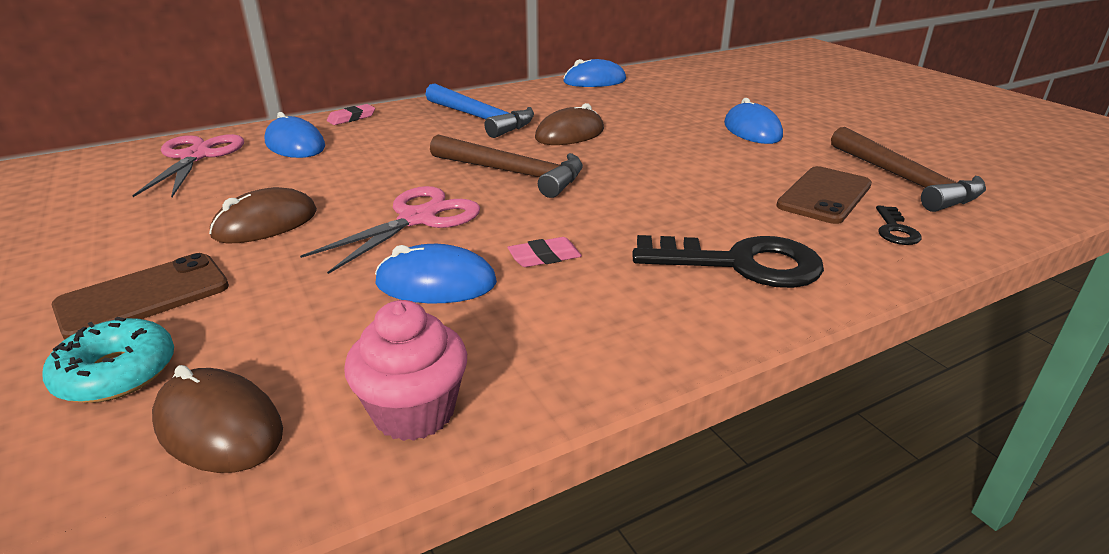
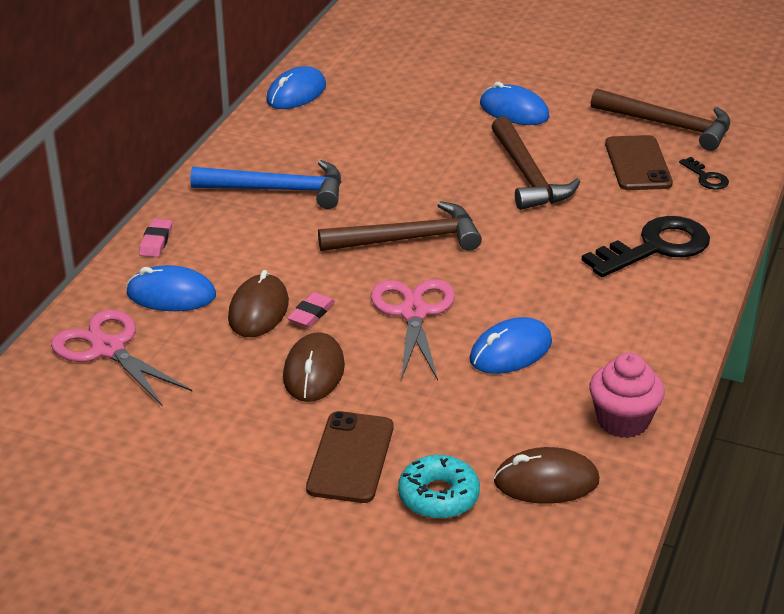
camera: 40 degrees left, 5 degrees up
pink eraser [507,237,582,267] -> pink eraser moved to [287,292,335,328]
brown mouse [535,103,604,145] -> brown mouse moved to [228,270,289,337]
none -> brown hammer [491,116,580,210]

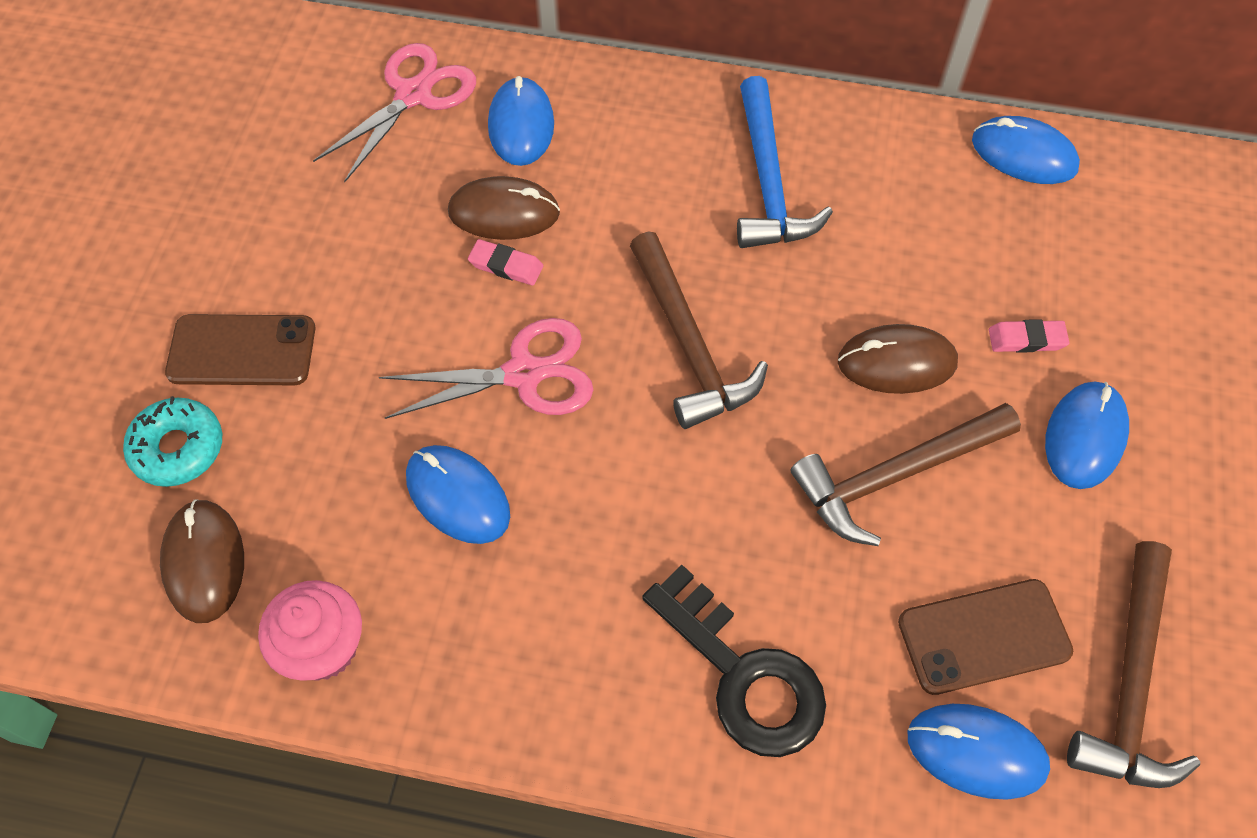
camera: 80 degrees right, 25 degrees up
pink eraser [139,219,172,257] -> pink eraser moved to [989,319,1070,353]
brown mouse [283,332,345,402] -> brown mouse moved to [838,324,958,394]
black key [679,157,729,190] -> blue mouse [908,704,1050,800]

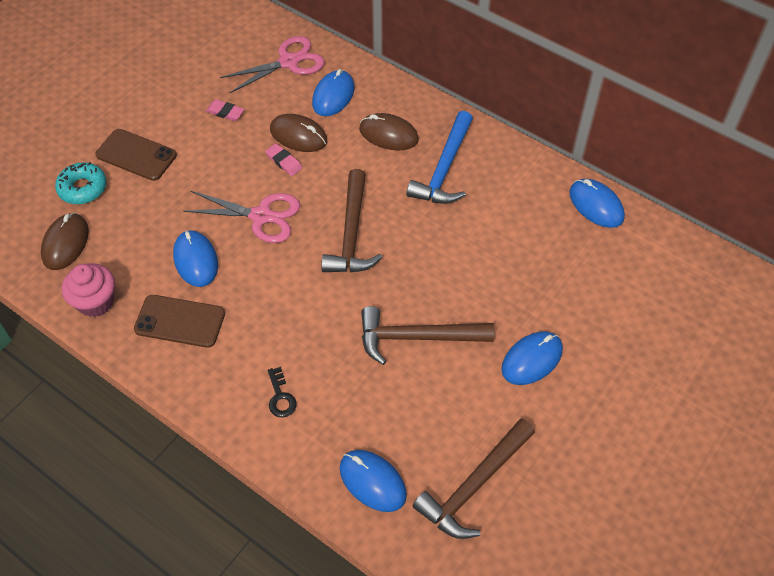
camera: 25 degrees right, 5 degrees down
black key [642,565,826,757] -> black key [268,367,297,418], size x0.47
brown mouse [838,324,958,394] -> brown mouse moved to [359,113,419,150]
brown phone [898,579,1073,695] -> brown phone moved to [134,295,225,348]
pink eraser [989,319,1070,353] -> pink eraser moved to [206,99,244,121]

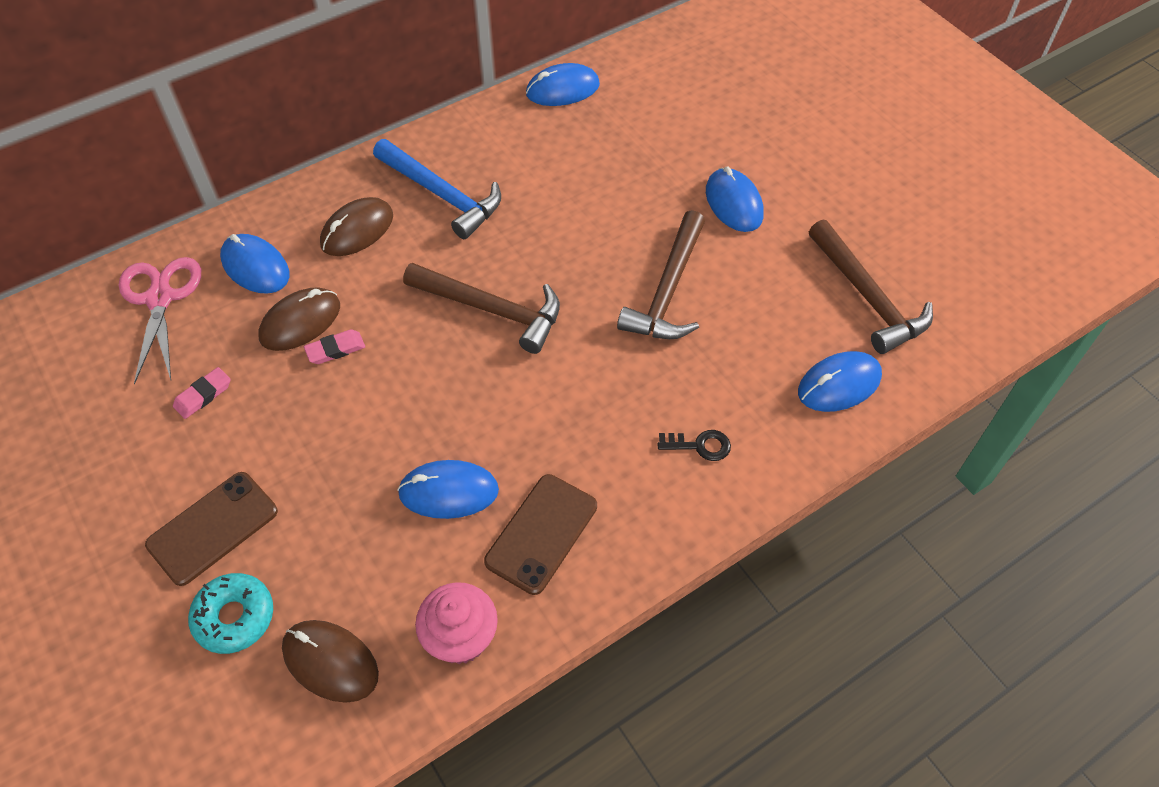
camera: 70 degrees left, 0 degrees up
pink scissors [183,191,300,243] -> none

